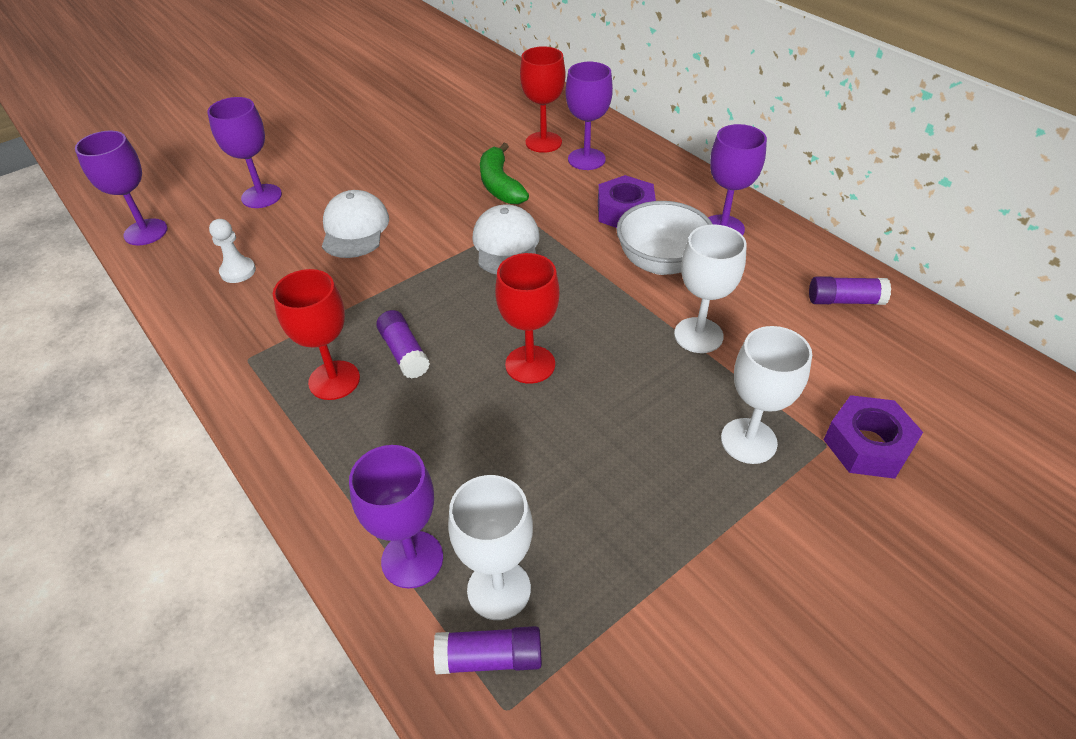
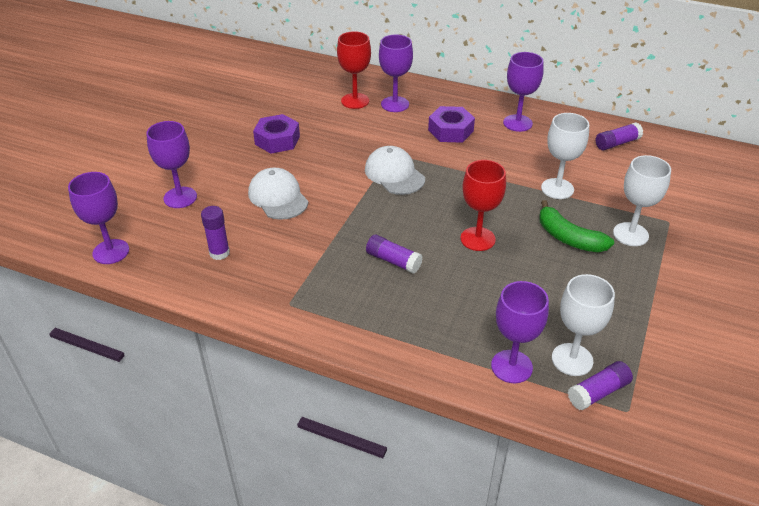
camera: 30 degrees left, 5 degrees down
white pawn [209,219,256,283] -> purple glue stick [201,206,230,260]
red goblet [273,269,360,400] -> none
green banana [480,143,529,204] -> green banana moved to [539,200,614,252]
white bowl [616,201,713,275] -> none
purple nut [824,395,923,479] -> purple nut moved to [253,114,300,154]

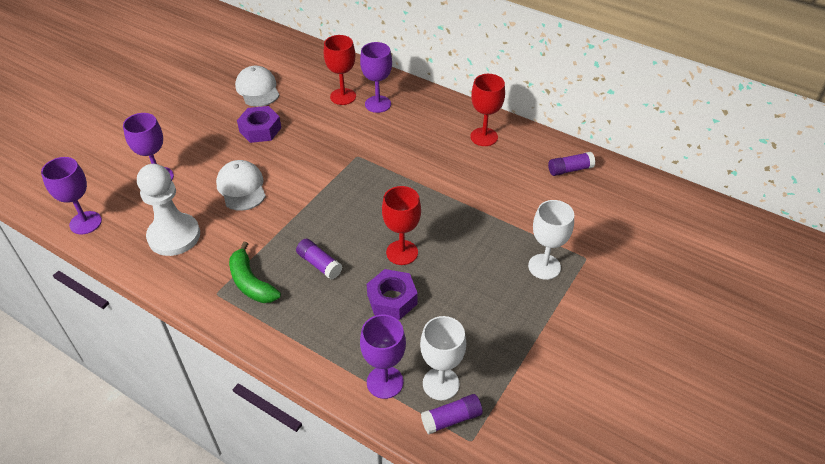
camera: 10 degrees right, 5 degrees up
purple glue stick [201,206,230,260] -> white pawn [137,164,200,256]
white cap [365,146,425,195] -> white cap moved to [235,66,279,107]
purple nut [428,106,475,143] -> purple nut moved to [367,269,418,320]
purple goblet [503,52,543,132] -> red goblet [470,74,505,146]
green banana [539,200,614,252] -> green banana moved to [229,242,281,303]
white goblet [541,113,589,199] -> none

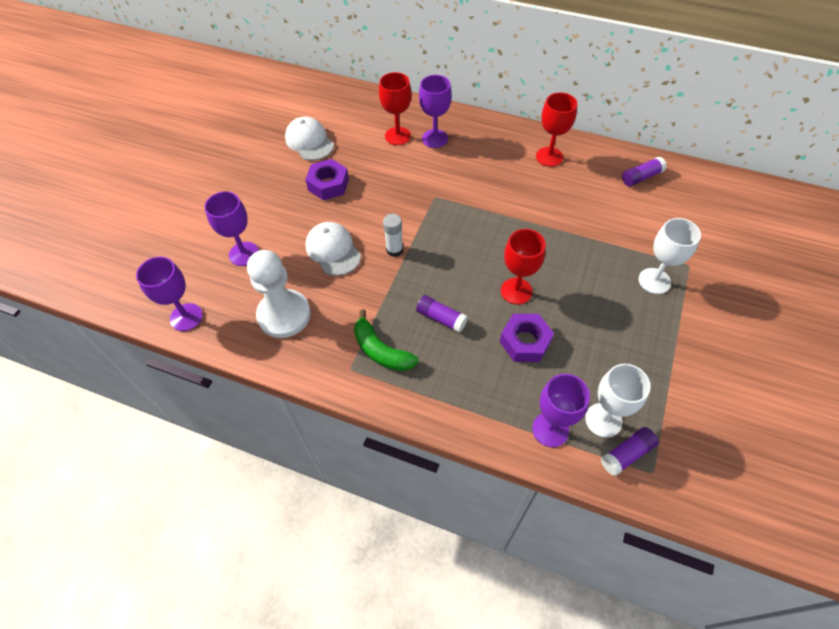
camera: 10 degrees left, 10 degrees up
none -> white glue stick [383,214,403,257]

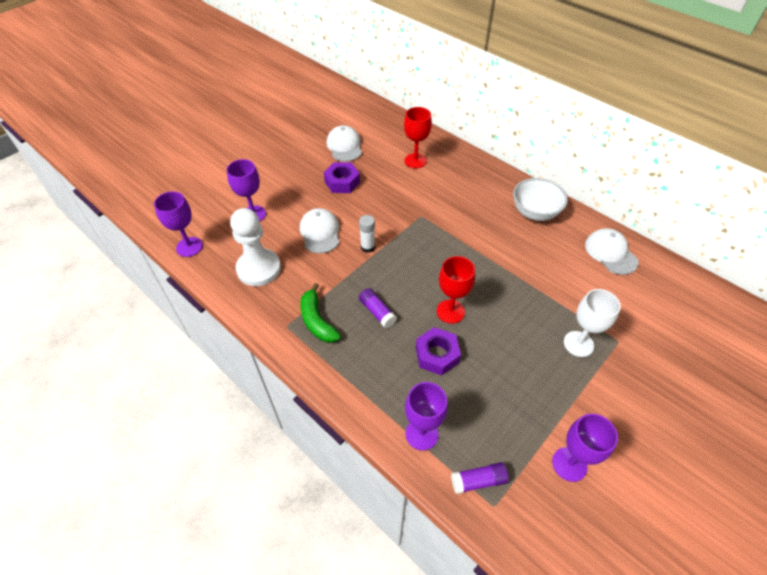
camera: 20 degrees right, 5 degrees down
purple goblet [419,75,452,148] -> purple goblet moved to [552,414,618,482]
red goblet [536,92,577,167] -> white bowl [513,178,568,221]
white goblet [585,364,651,438] -> none
purple glue stick [622,157,667,186] -> white cap [585,228,639,275]

